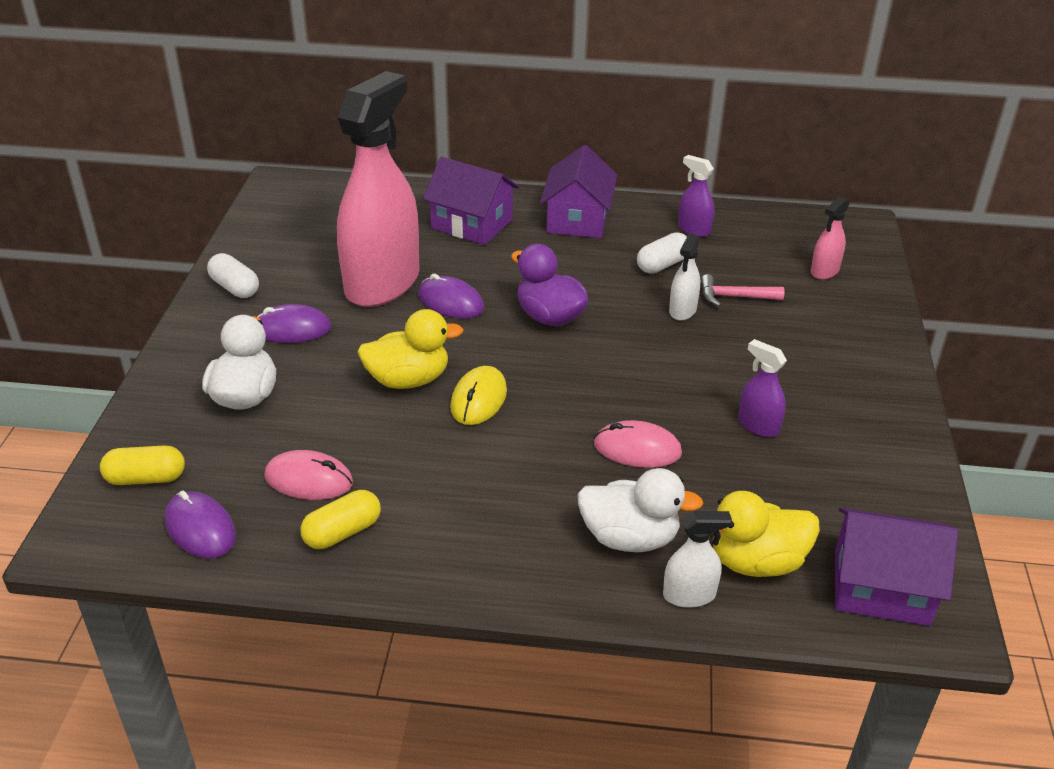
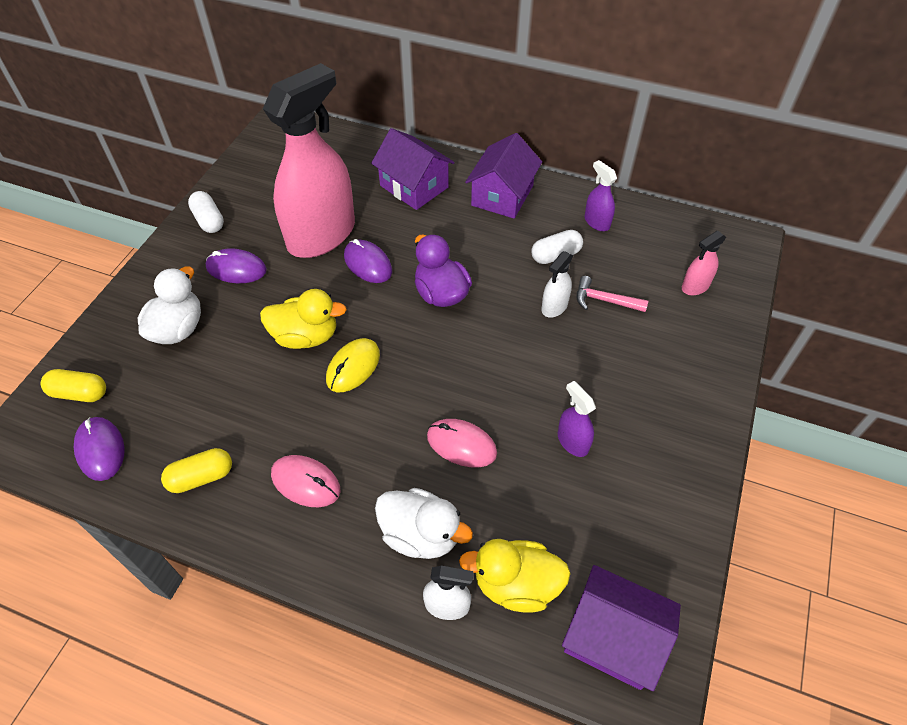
camera: 15 degrees right, 15 degrees up
pink mouse [264,450,353,500] -> pink mouse moved to [271,455,340,507]

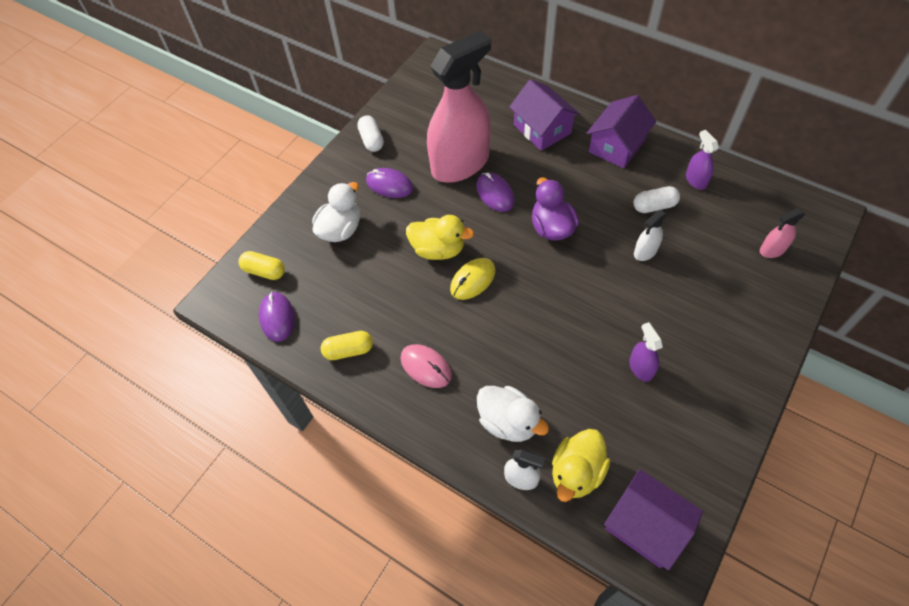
camera: 15 degrees right, 5 degrees up
pink mouse [427,419,497,467] -> none
yellow duck [459,539,571,612] -> yellow duck turned 75 degrees counterclockwise [552,429,610,502]
pink hammer [577,276,648,312] -> none

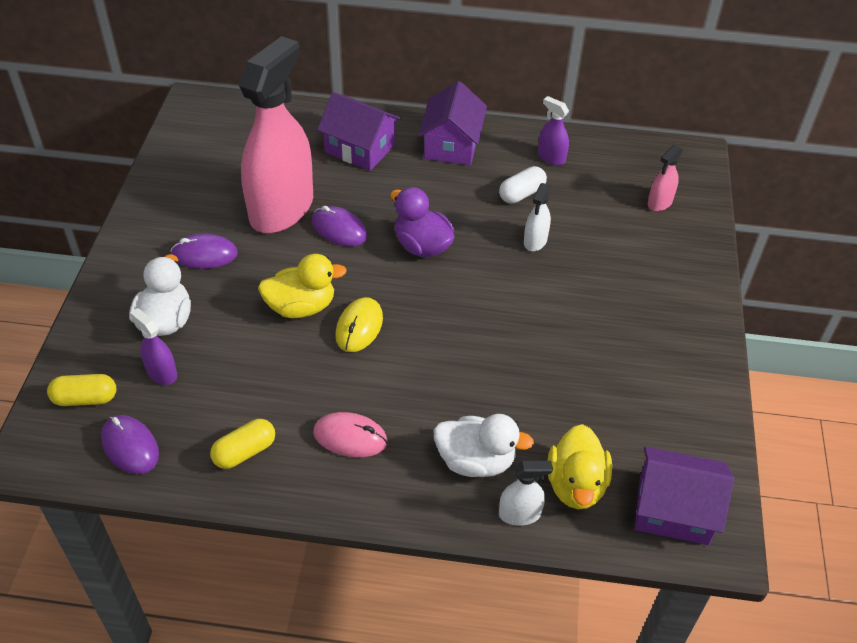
camera: 30 degrees left, 10 degrees down
white capsule [357,115,384,152] -> none
purple spray bottle [629,322,663,382] -> purple spray bottle moved to [130,308,177,385]

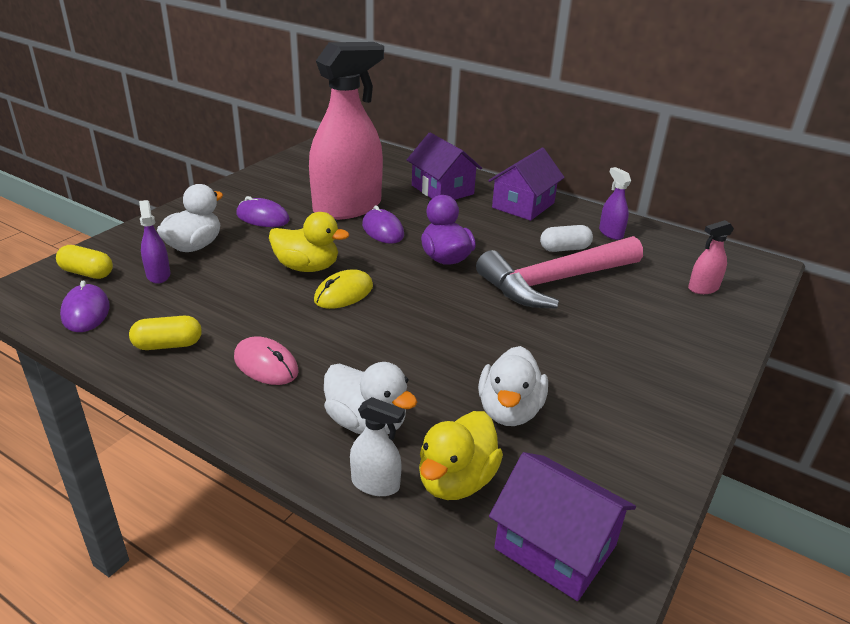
camera: 25 degrees right, 15 degrees down
white spray bottle [524,183,551,251] -> pink hammer [476,236,643,309]
none -> white duck [478,346,548,426]

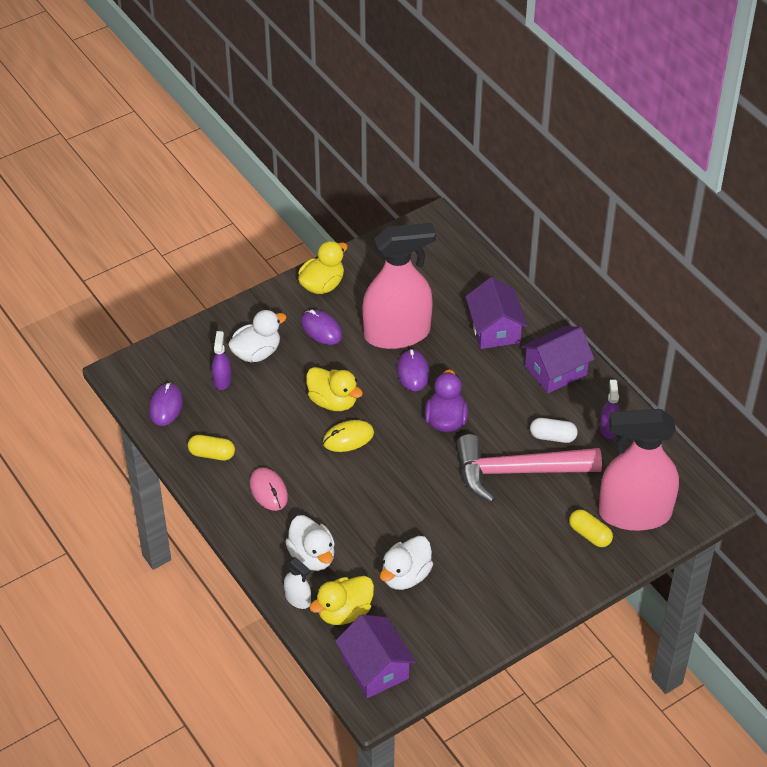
camera: 25 degrees right, 15 degrees up
yellow capsule [56,245,113,279] -> yellow capsule moved to [569,509,613,547]
pink spray bottle [688,220,734,294] -> pink spray bottle [599,409,679,531], size x2.49
none -> yellow duck [298,241,348,294]

